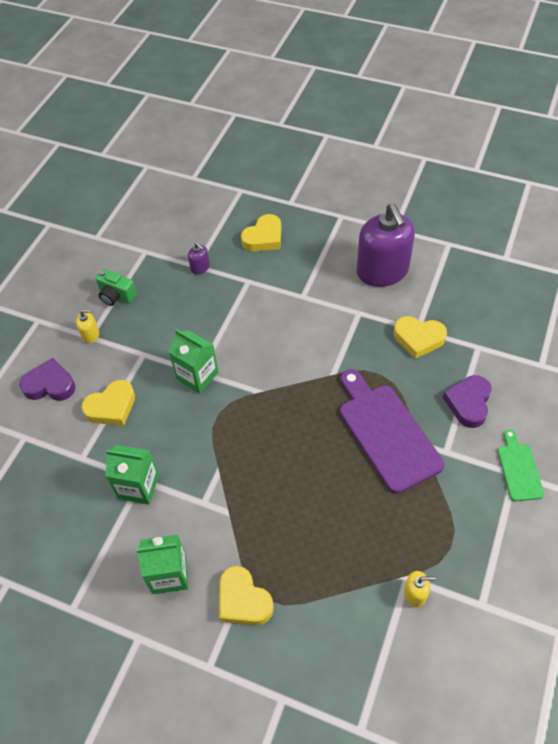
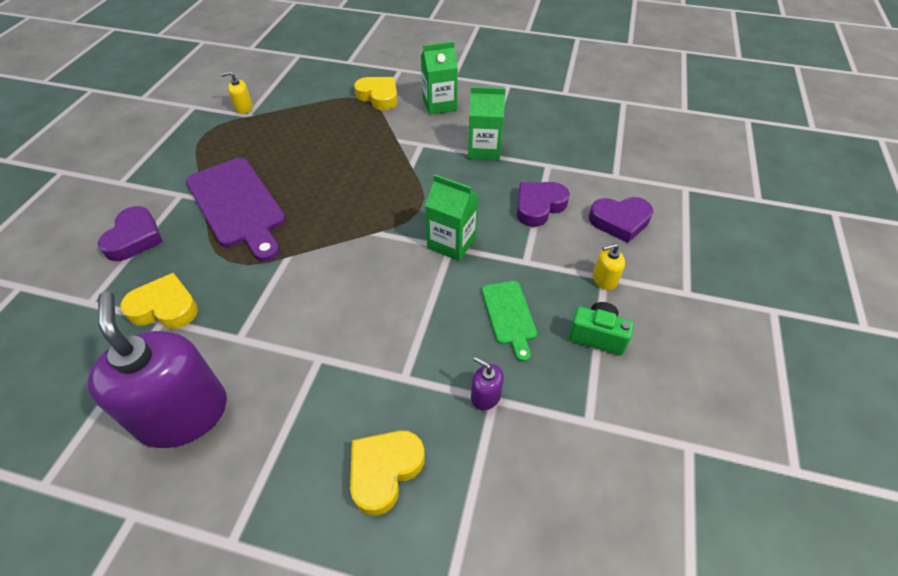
camera: 170 degrees right, 5 degrees down
yellow heart [81,380,135,426] -> purple heart [517,182,570,227]
green cutting board [497,429,544,501] -> green cutting board moved to [482,281,537,362]

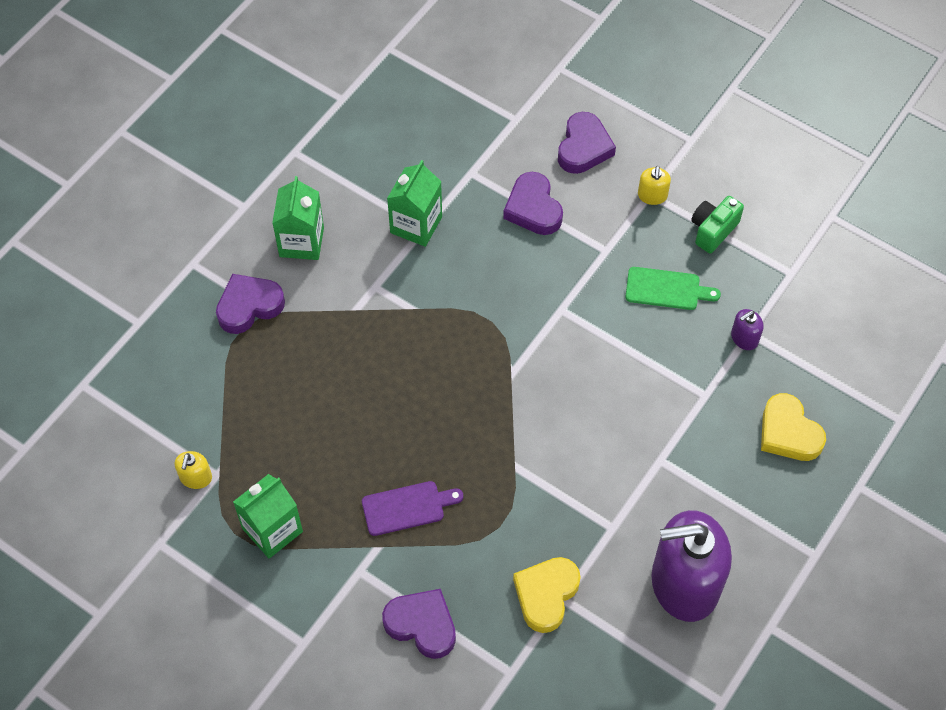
camera: 70 degrees left, 10 degrees up
purple cutting board [186,158,285,261] -> purple cutting board [362,481,463,536], size x0.52
yellow heart [354,77,398,110] -> purple heart [216,274,285,334]
green carton [425,175,479,261] -> green carton moved to [233,474,303,559]

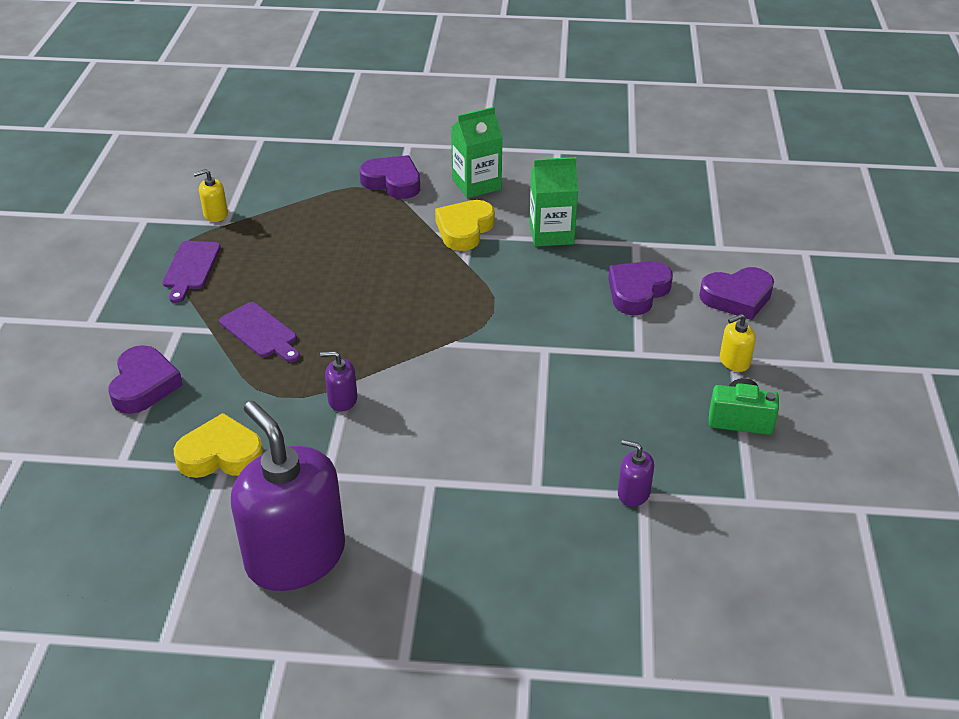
camera: 60 degrees right, 20 degrees down
green carton [233,474,303,559] -> purple cutting board [162,241,221,303]
green cutting board [625,267,721,310] -> none
yellow heart [761,393,826,461] -> yellow heart moved to [435,200,495,251]
none -> purple soap dispenser [320,351,357,412]

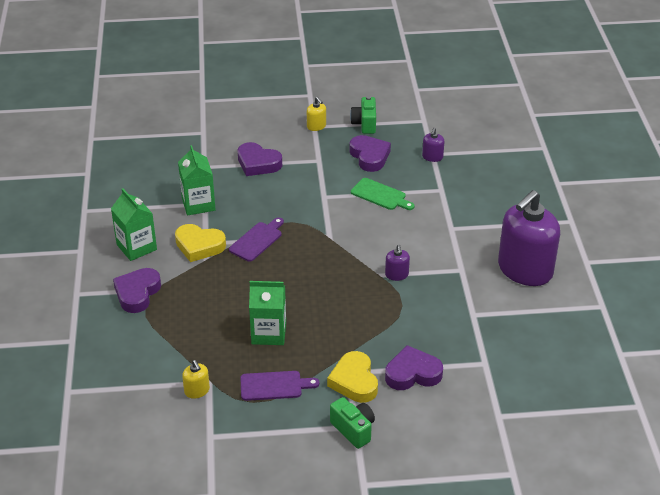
camera: 100 degrees left, 0 degrees up
yellow heart [173,413,263,478] -> yellow heart moved to [327,351,378,403]
purple cutting board [219,302,300,362] -> purple cutting board moved to [229,217,284,262]
purple heart [699,267,774,320] -> purple heart moved to [349,135,391,172]
none -> green carton [249,281,286,345]
none -> green camera [330,397,375,449]
none -> green cutting board [351,178,415,210]

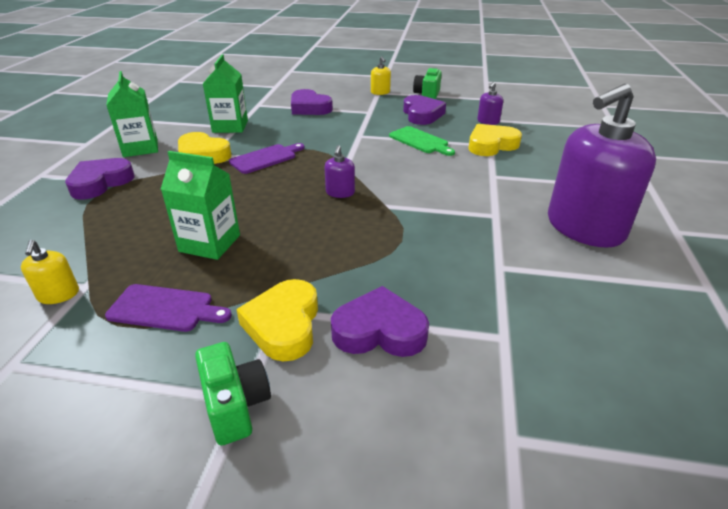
camera: 15 degrees right, 5 degrees down
purple soap dispenser [385,245,410,281] -> purple soap dispenser moved to [324,145,355,198]
none -> yellow heart [469,124,522,156]

